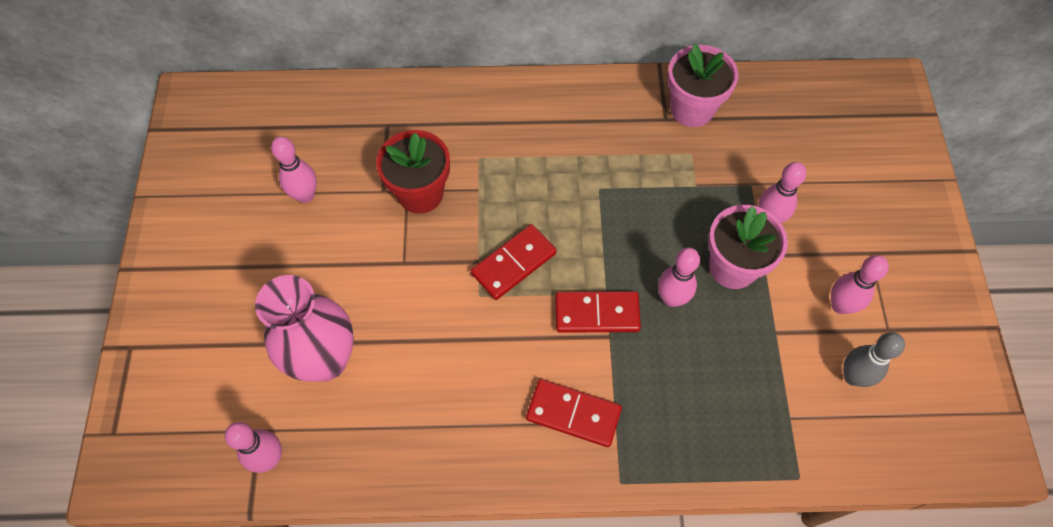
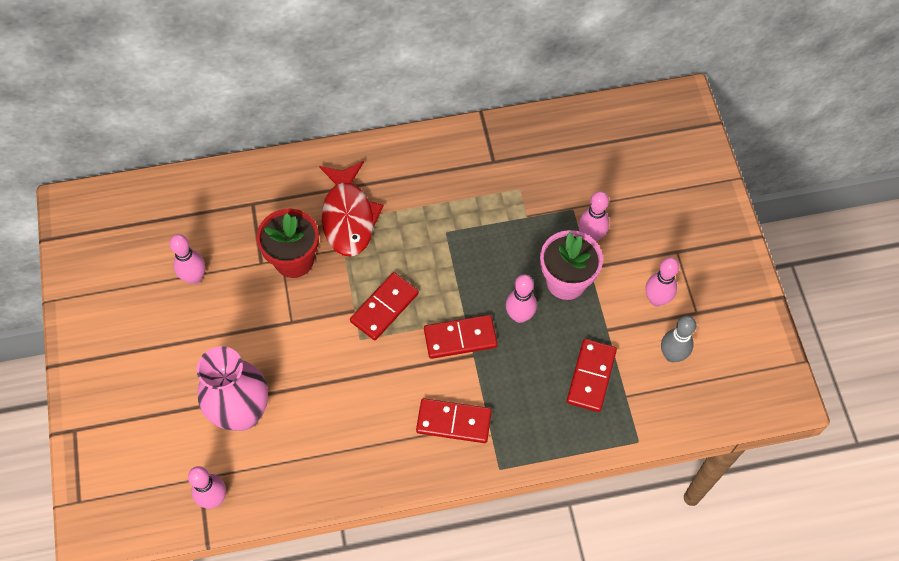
camera: 10 degrees left, 0 degrees up
pink flower pot [667,44,739,127] -> none
none -> red fish [319,161,384,257]
none -> red domino [567,339,617,412]

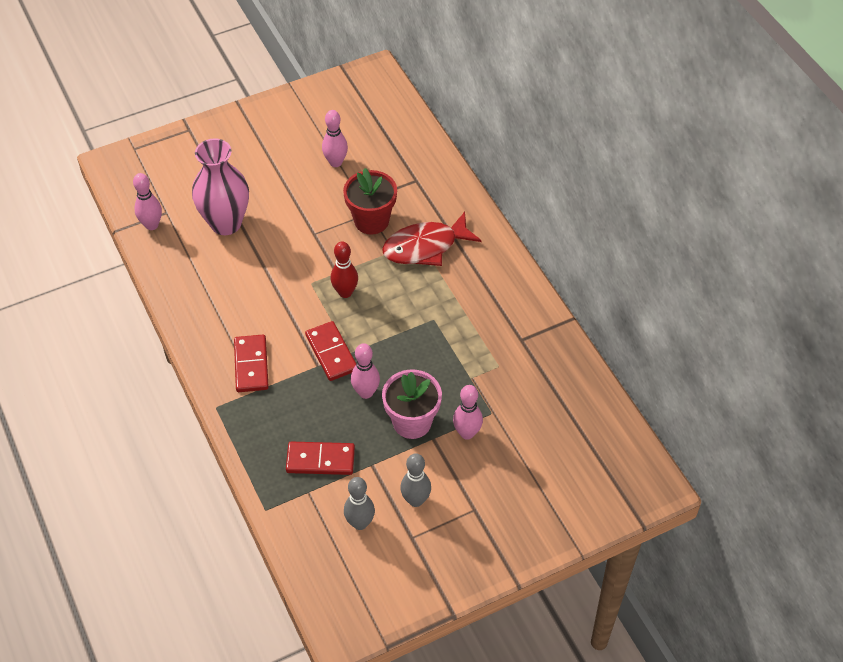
camera: 75 degrees right, 10 degrees down
red domino [350,272,419,341] -> red bowling pin [331,241,358,298]
pink bowling pin [645,257,679,306] -> grey bowling pin [400,453,431,507]

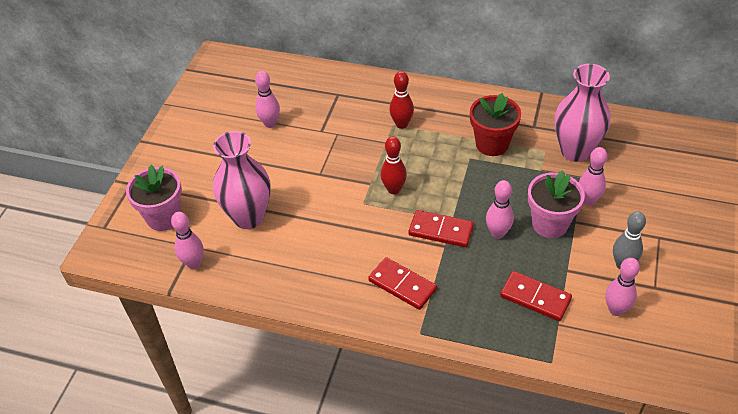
camera: 45 degrees left, 5 degrees down
red domino [286,442,355,475] -> red domino turned 75 degrees clockwise [500,271,572,321]
red flower pot [343,168,397,235] -> red flower pot moved to [470,93,521,156]
grey bowling pin [344,477,375,530] -> pink bowling pin [605,258,640,316]
red fish [382,212,482,266] -> red bowling pin [389,71,414,129]
none -> pink flower pot [126,165,182,231]
none -> pink vase [555,64,610,162]

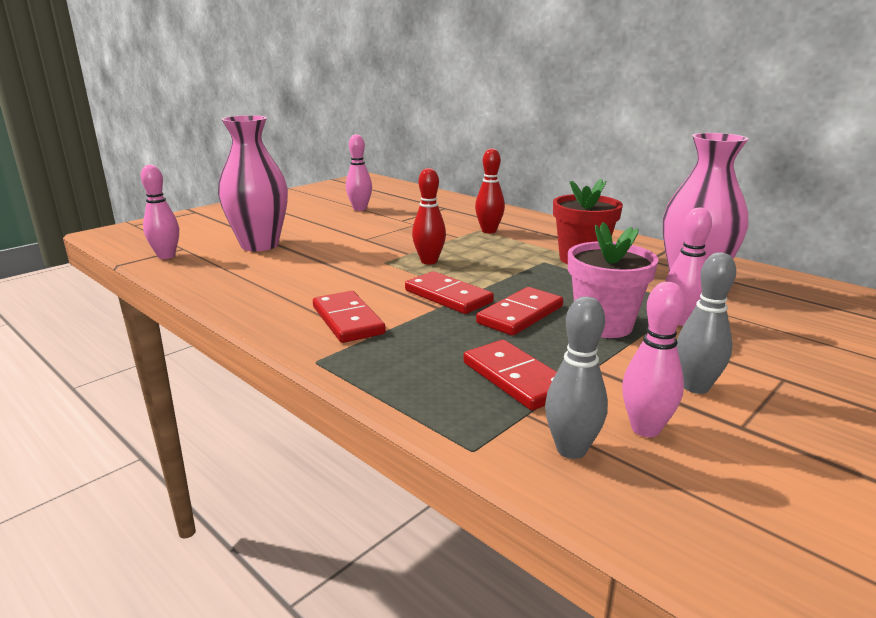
camera: 25 degrees right, 25 degrees down
pink flower pot [126,165,182,231] -> none
pink bowling pin [486,180,514,239] -> red domino [476,287,563,336]
none -> grey bowling pin [545,296,608,459]

